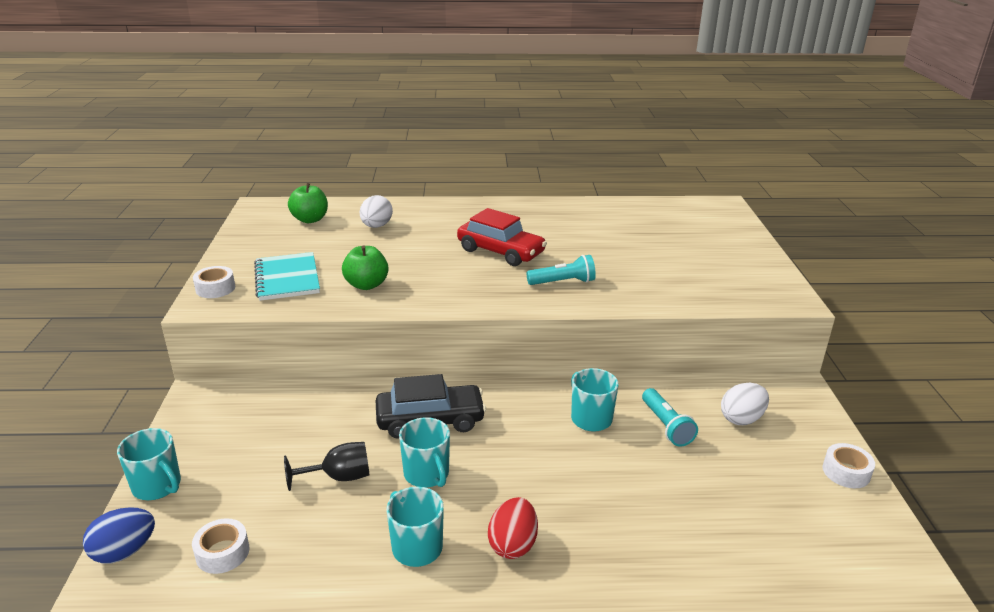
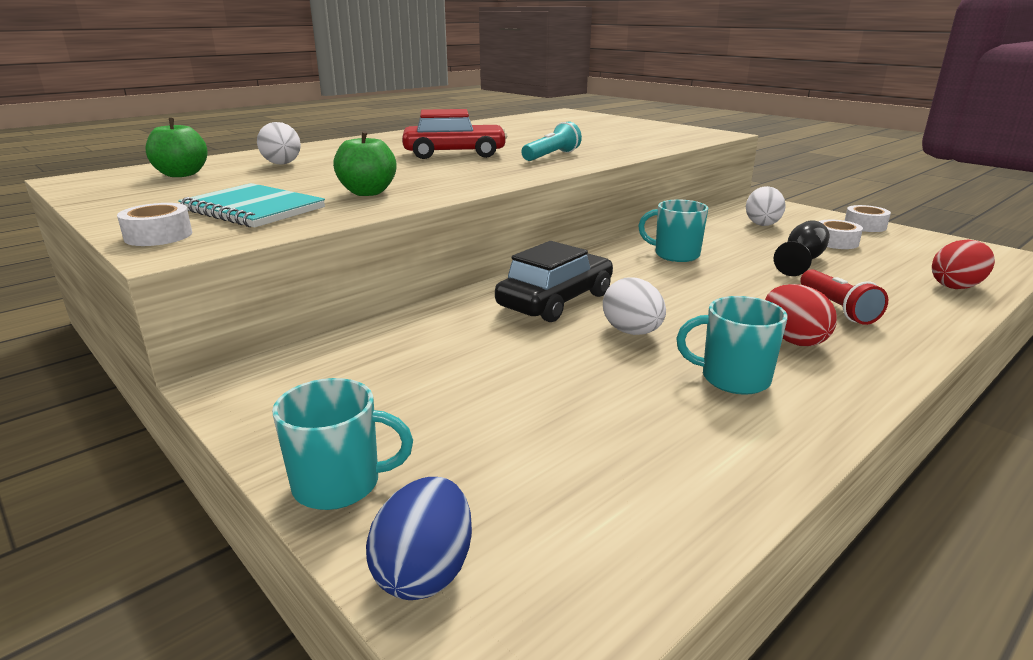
camera: 40 degrees left, 5 degrees down
white tape [192,518,249,574] -> white tape moved to [818,220,863,249]
black goblet [284,442,369,491] -> black goblet moved to [774,220,829,276]
turquoise mug [399,417,450,488] -> white egg [603,278,666,335]
turquoise flashlight [642,388,698,447] -> none
none -> red flashlight [800,269,888,325]
none -> red egg [932,239,995,289]

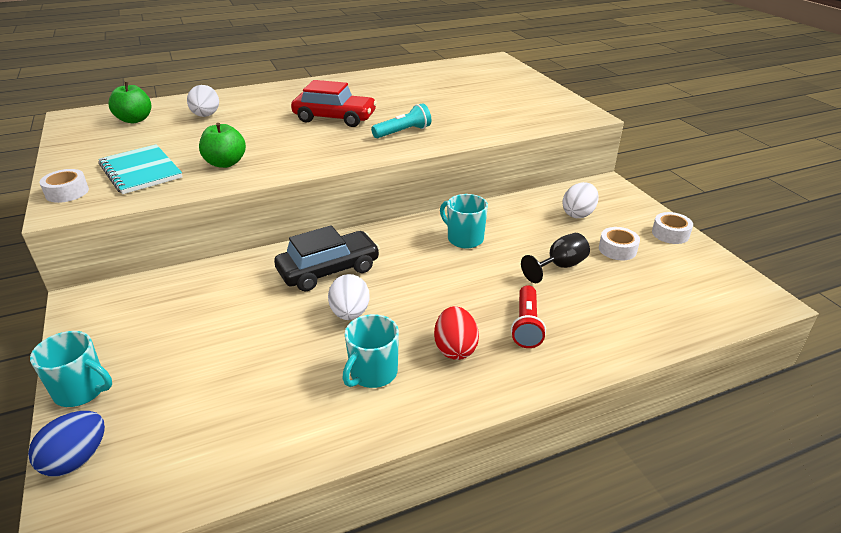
camera: 20 degrees right, 10 degrees up
turquoise mug [676,296,788,395] -> turquoise mug turned 90 degrees counterclockwise [342,314,399,388]
red egg [932,239,995,289] -> none

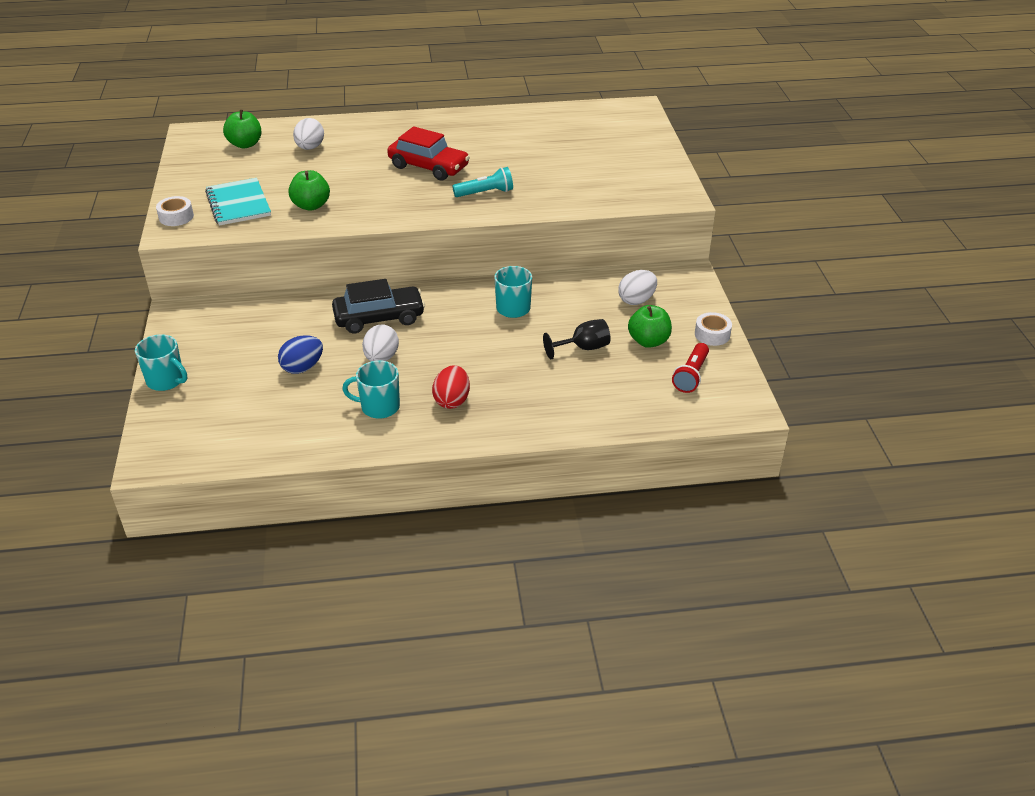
camera: 15 degrees right, 5 degrees up
blue egg [28,411,105,477] -> blue egg moved to [278,335,323,374]
turquoise mug [342,314,399,388] -> turquoise mug turned 45 degrees clockwise [342,360,400,419]
red flashlight [511,285,546,348] -> red flashlight moved to [672,343,709,393]
white tape [599,227,640,261] -> green apple [628,305,672,348]

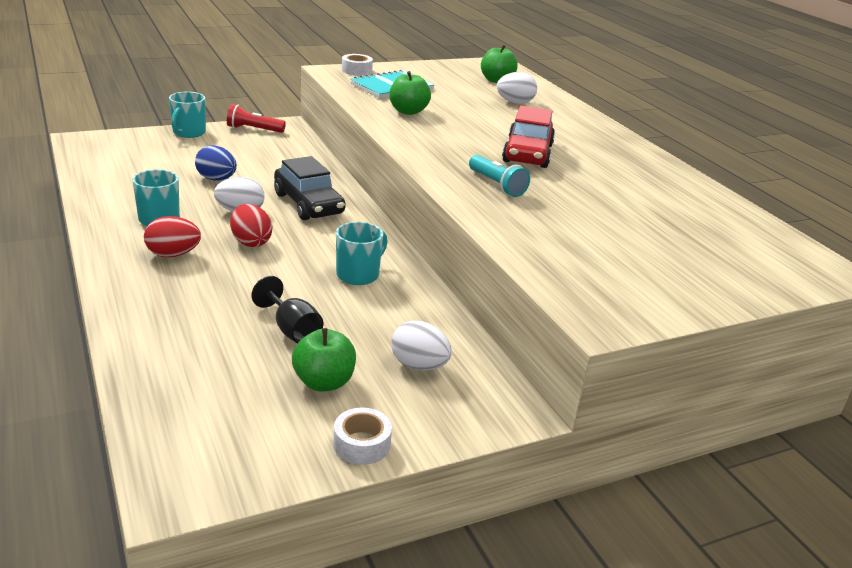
camera: 70 degrees right, 10 degrees down
red flashlight [672,343,709,393] -> red flashlight moved to [227,104,286,133]
none -> red egg [230,204,272,247]

